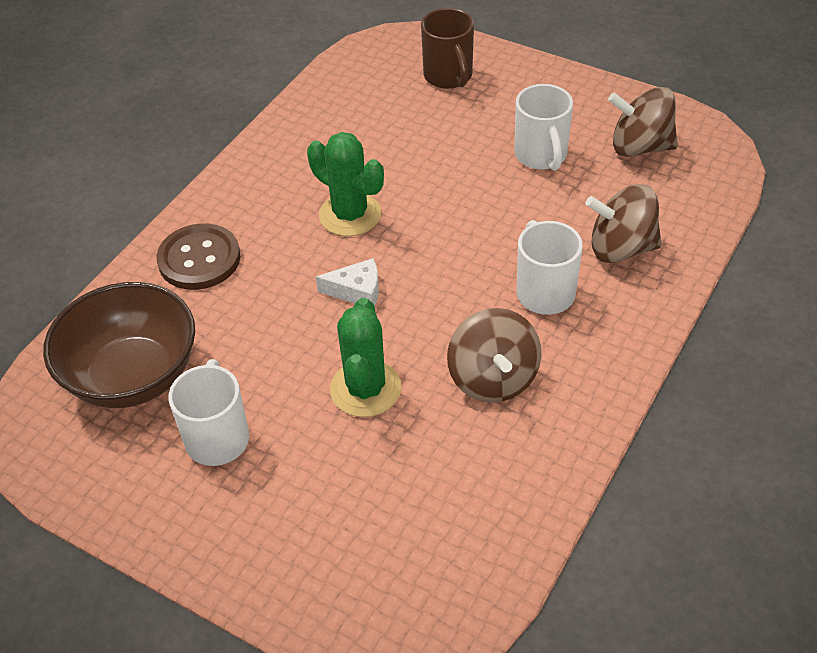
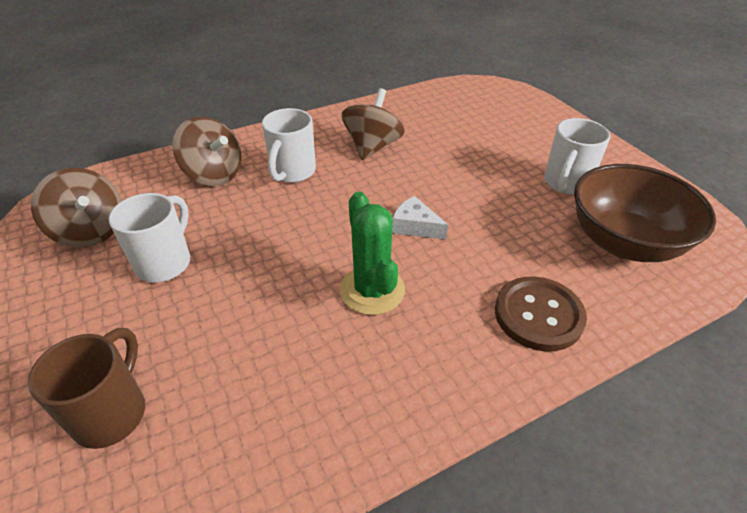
camera: 150 degrees left, 5 degrees down
green cactus [330,298,402,417] -> none

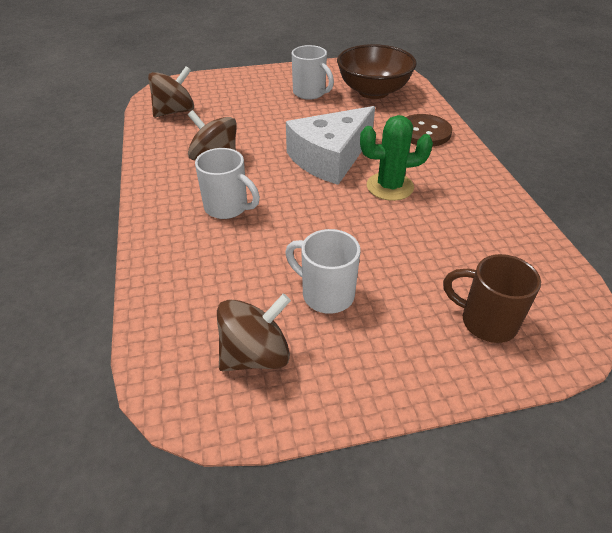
camera: 75 degrees left, 0 degrees up
brown spinning top [172,117,242,186] -> brown spinning top moved to [148,66,194,117]
white cheese [392,196,448,240] -> white cheese [286,106,375,185], size x2.33

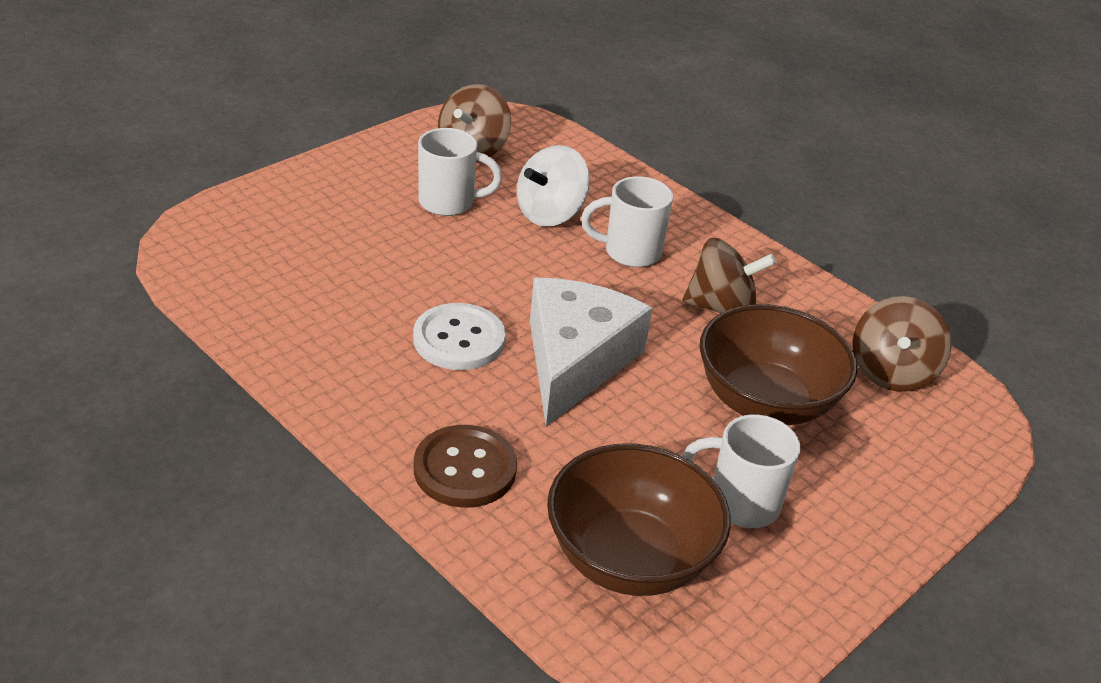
camera: 145 degrees right, 5 degrees down
green cactus [360,115,433,201] -> white button [413,303,506,370]
brown mug [443,254,541,343] -> none
none -> white spinning top [517,145,590,227]
none -> brown bowl [700,304,857,425]

